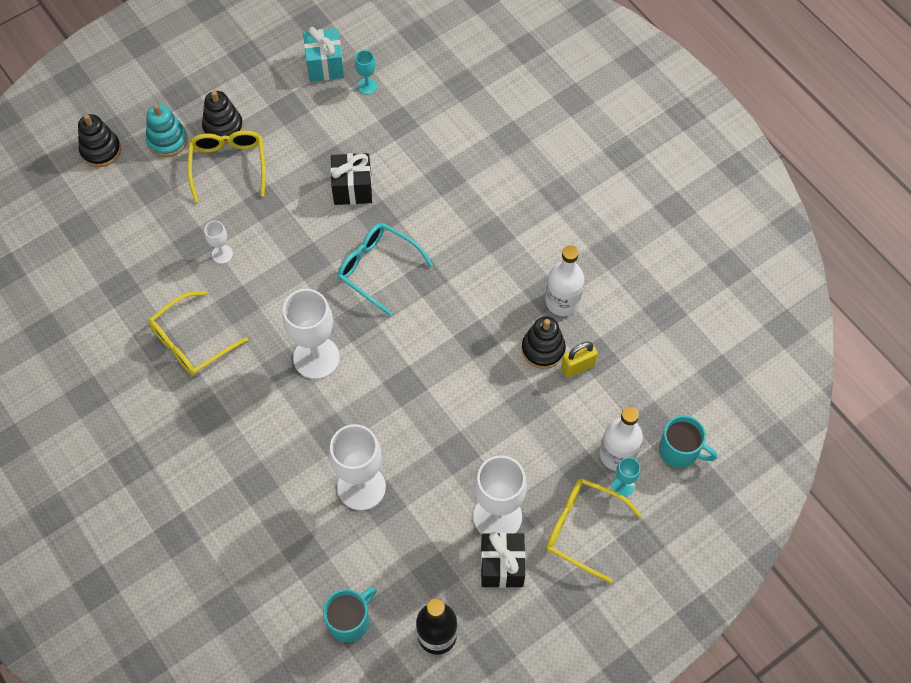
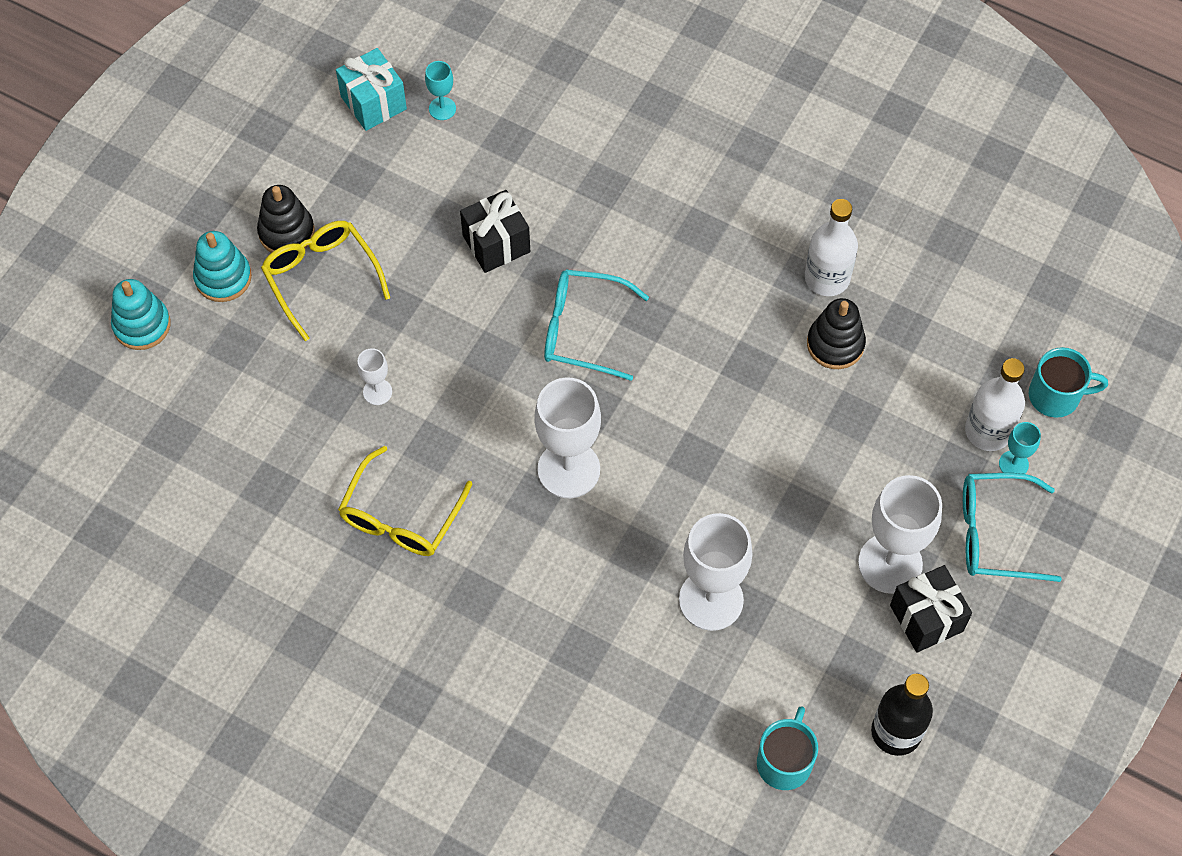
camera: 25 degrees left, 0 degrees up
black stacking toy [78,114,121,167] -> turquoise stacking toy [111,279,170,350]
yellow glasses [546,478,642,583] -> turquoise glasses [963,473,1062,582]
yellow padlock [561,341,598,378] -> none

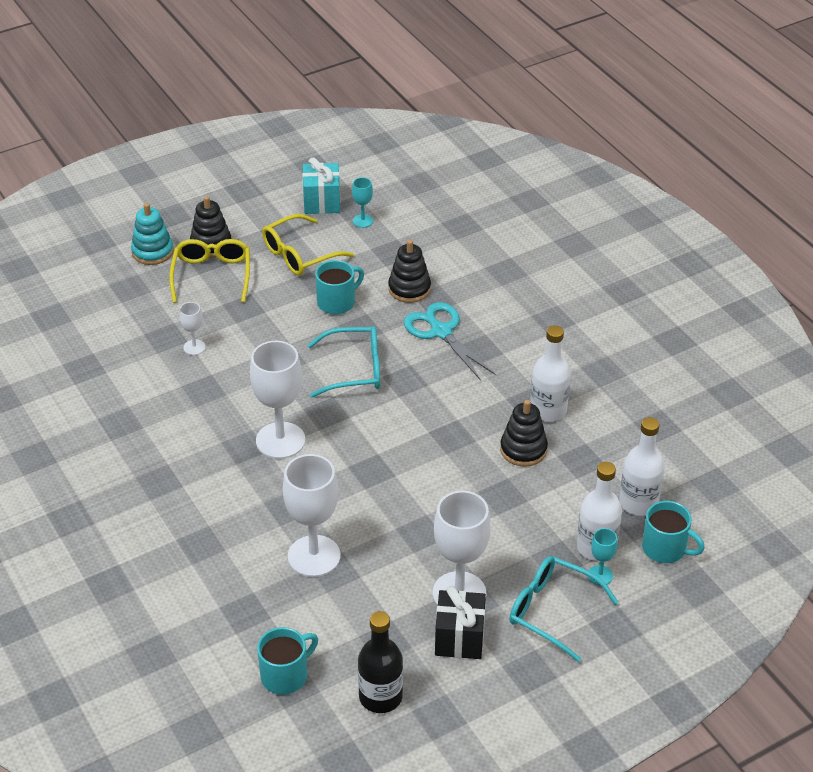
camera: 30 degrees right, 20 degrees down
turquoise stacking toy [111,279,170,350] -> none
yellow glasses [338,446,472,556] -> yellow glasses moved to [262,214,354,276]
black gift [460,190,530,273] -> turquoise mug [315,260,364,314]
turquoise glasses [544,270,649,381] -> turquoise glasses turned 135 degrees clockwise [308,326,380,398]
none -> black stacking toy [388,240,431,303]
none -> turquoise scissors [404,302,495,381]
none -> white bottle [619,417,665,516]

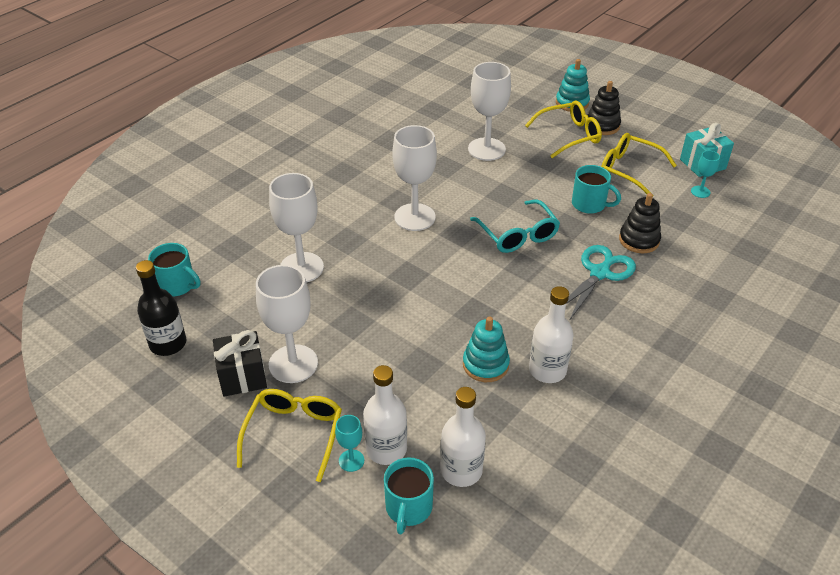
camera: 70 degrees right, 0 degrees up
white goblet [179,302,206,355] -> white goblet [468,62,511,161], size x2.11
black stacking toy [500,400,548,467] -> turquoise stacking toy [463,317,510,382]
turquoise glasses [509,556,619,662] -> yellow glasses [237,389,342,482]

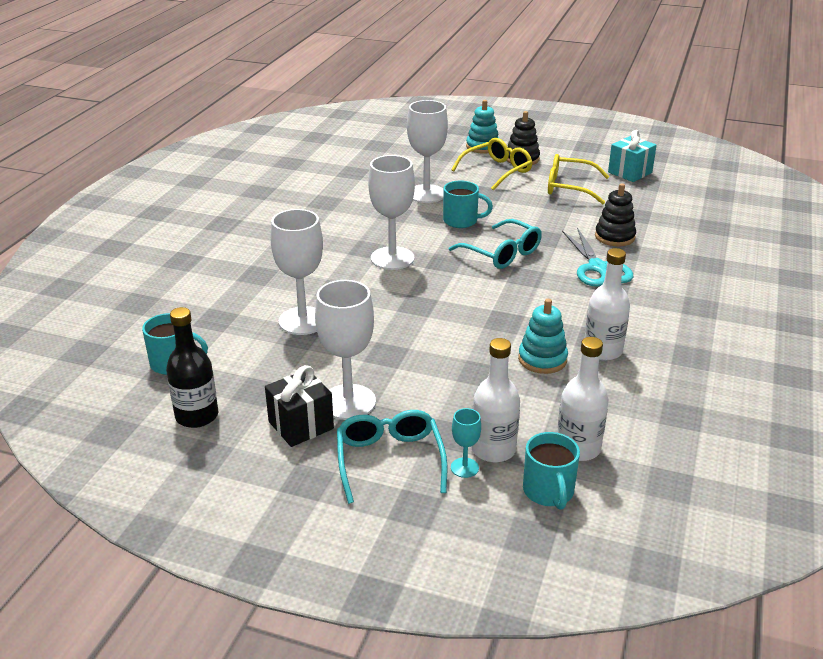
camera: 20 degrees left, 10 degrees down
yellow glasses [237,389,342,482] -> turquoise glasses [337,410,447,504]
turquoise scissors [566,245,636,321] -> turquoise scissors turned 150 degrees clockwise [562,228,633,287]
turquoise mug [572,165,621,214] -> turquoise mug moved to [443,181,493,228]
turquoise goblet [691,151,720,198] -> none

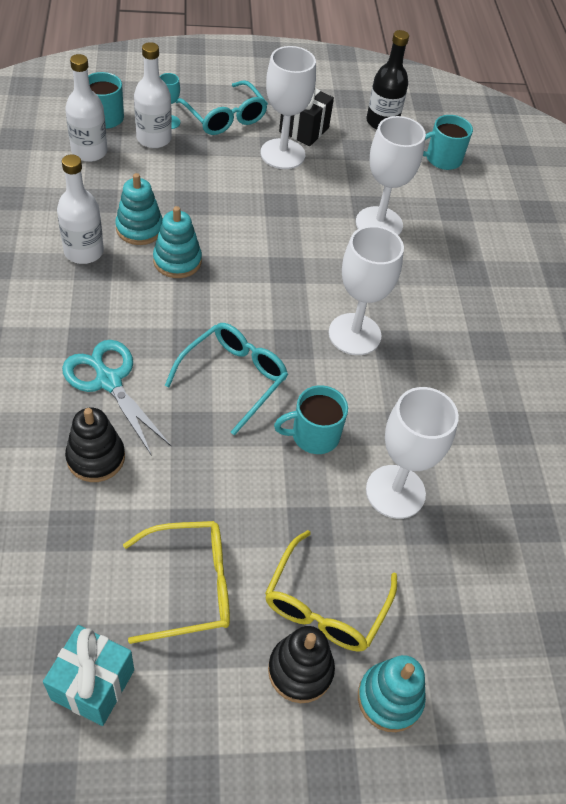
camera: 150 degrees right, 20 degrees up
turquoise glasses [449,219,542,269] -> turquoise glasses turned 105 degrees clockwise [165,323,288,435]
none -> turquoise stacking toy [153,206,202,278]

